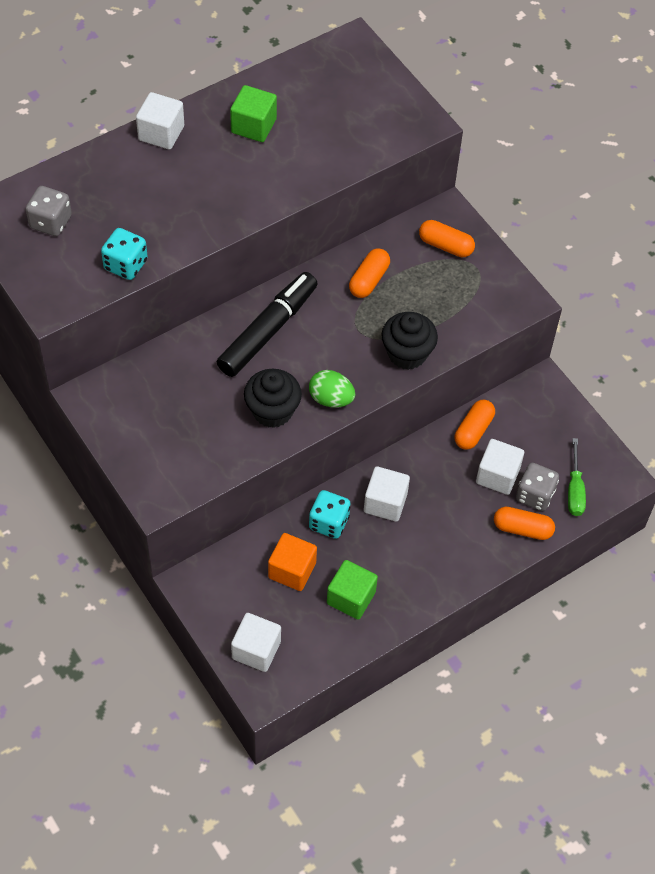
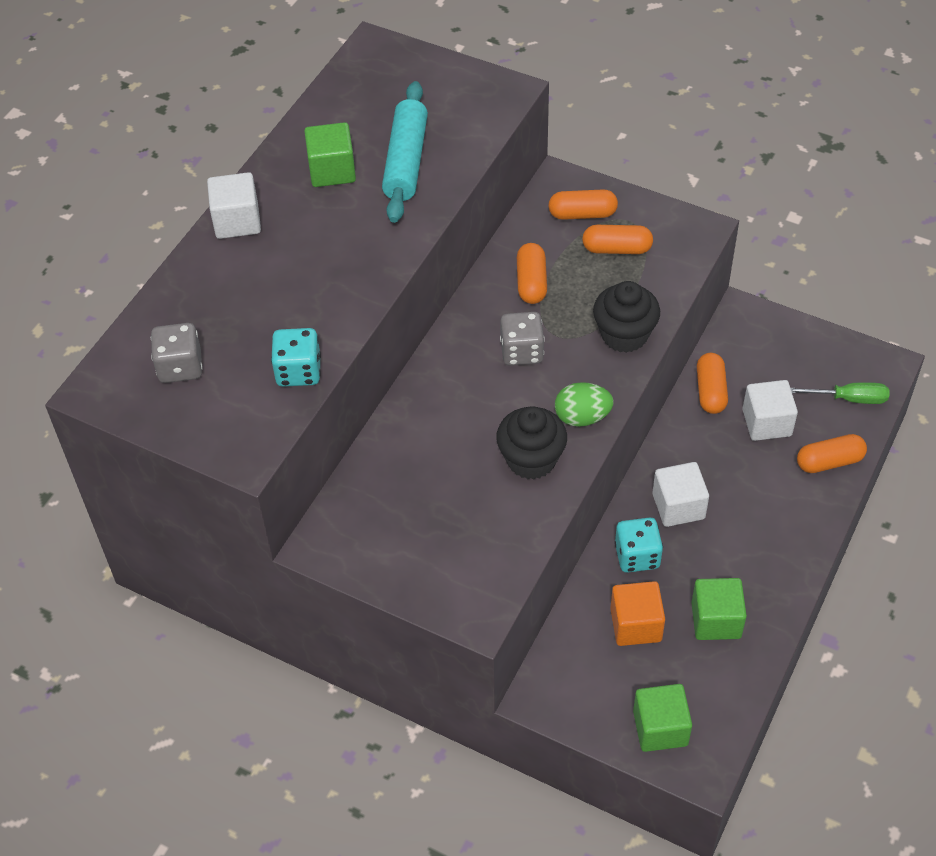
camera: 25 degrees left, 5 degrees down
black marker [217,272,318,377] -> none
white cube [231,613,281,672] -> green cube [633,684,692,752]
grey dice [516,463,559,511] -> grey dice moved to [500,312,545,366]
green screwdriver [568,438,586,516] -> green screwdriver turned 60 degrees counterclockwise [791,382,889,404]
none -> turquoise rolling pin [382,81,428,223]
none -> orange capsule [582,225,653,254]

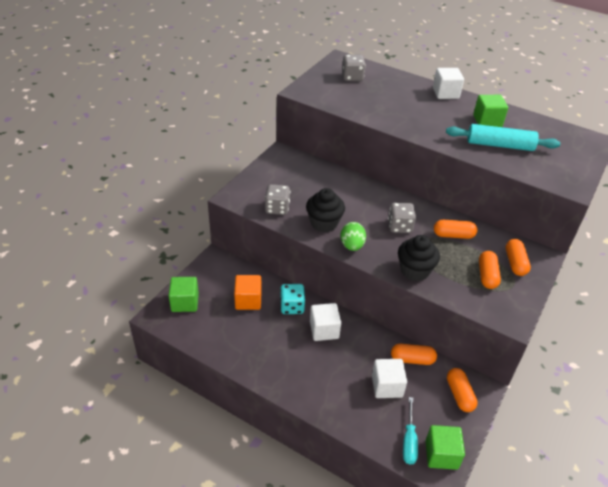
camera: 90 degrees right, 10 degrees down
turquoise dice [271,328,321,387] -> none
green cube [691,578,747,640] -> green cube moved to [426,425,465,470]
green screwdriver [791,382,889,404] -> turquoise screwdriver [403,397,418,465]
orange capsule [797,434,867,473] -> orange capsule moved to [447,368,478,412]
none -> grey dice [265,184,290,215]

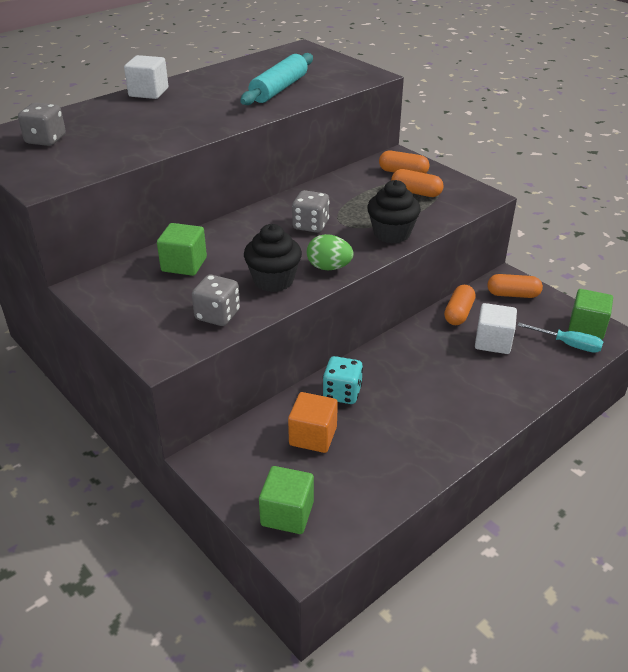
camera: 70 degrees left, 5 degrees down
white cube [310,303,341,341] -> none
orange capsule [434,220,477,239] -> none
green cube [473,95,508,127] -> green cube moved to [157,223,207,276]

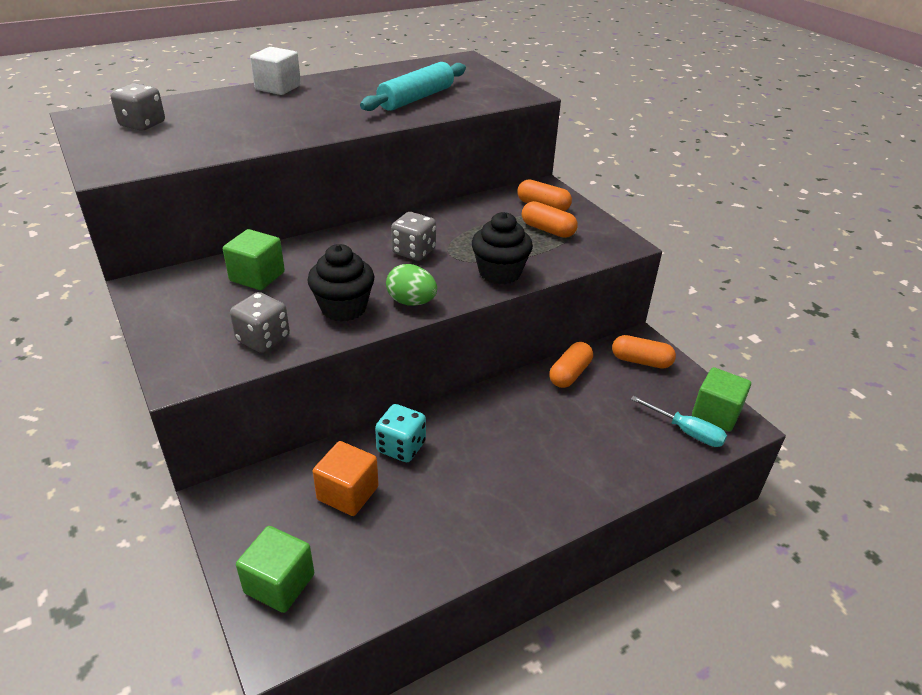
camera: 10 degrees right, 0 degrees up
white cube [475,303,517,354] -> none

